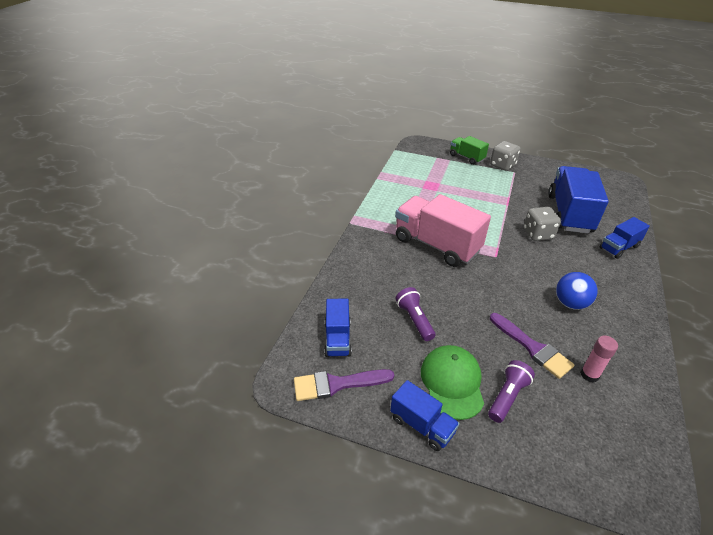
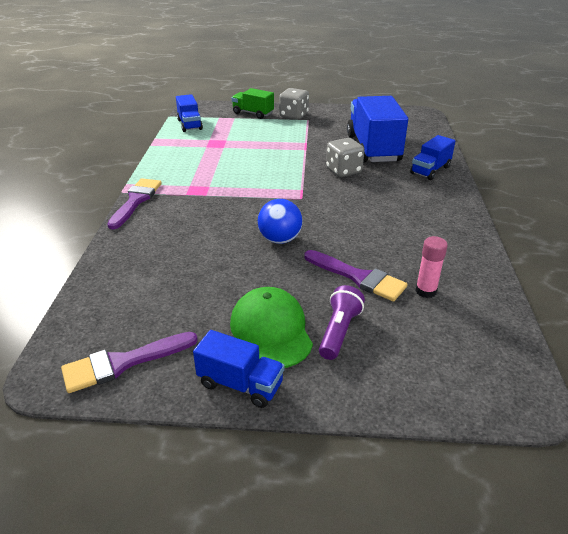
camera: 15 degrees left, 5 degrees down
blue truck [324,299,352,357] -> blue truck moved to [176,94,203,132]
pink truck [395,194,491,267] -> none
purple flashlight [396,287,435,341] -> none
blue ball [556,272,598,310] -> blue ball moved to [258,199,302,244]
none -> purple brush [107,178,162,230]

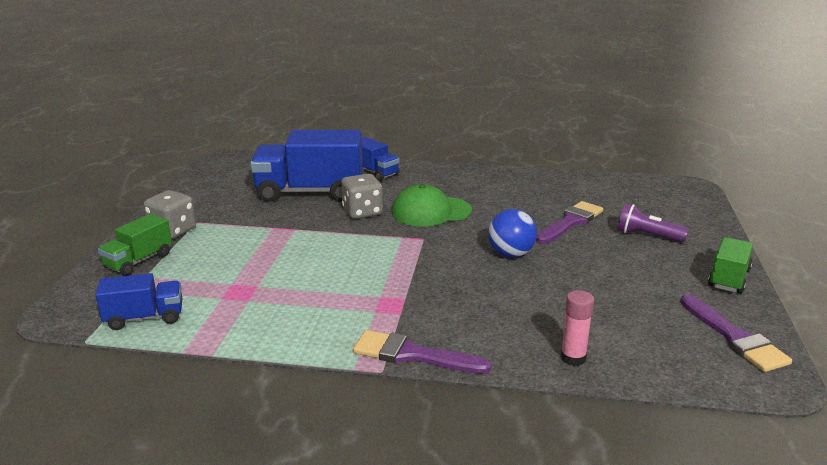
camera: 85 degrees left, 10 degrees down
blue truck [193,330,284,408] -> green truck [708,237,753,293]
green cap [230,287,313,368] -> green cap moved to [392,184,472,227]
pink glue stick [415,236,448,298] -> pink glue stick moved to [561,290,594,366]

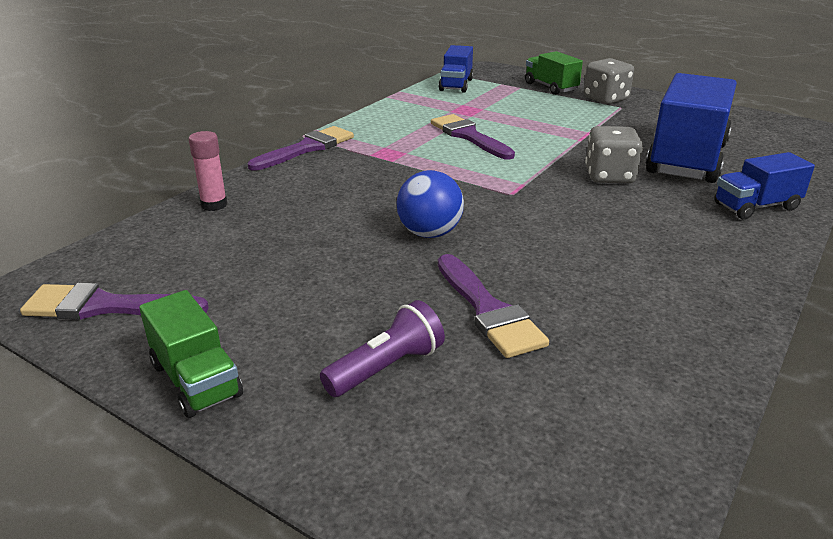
camera: 115 degrees right, 5 degrees up
green cap [392,184,472,227] -> none
none -> purple brush [431,114,515,160]

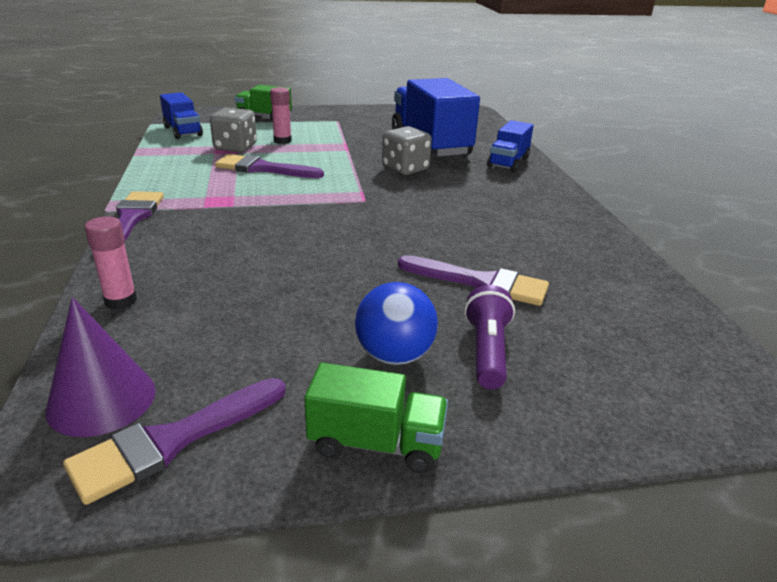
camera: 45 degrees left, 0 degrees up
blue ball [396,170,464,238] -> blue ball moved to [355,282,438,365]
grey dice [583,58,634,104] -> grey dice moved to [210,108,257,152]
none -> purple cone [46,297,156,437]
none -> pink glue stick [270,87,292,144]

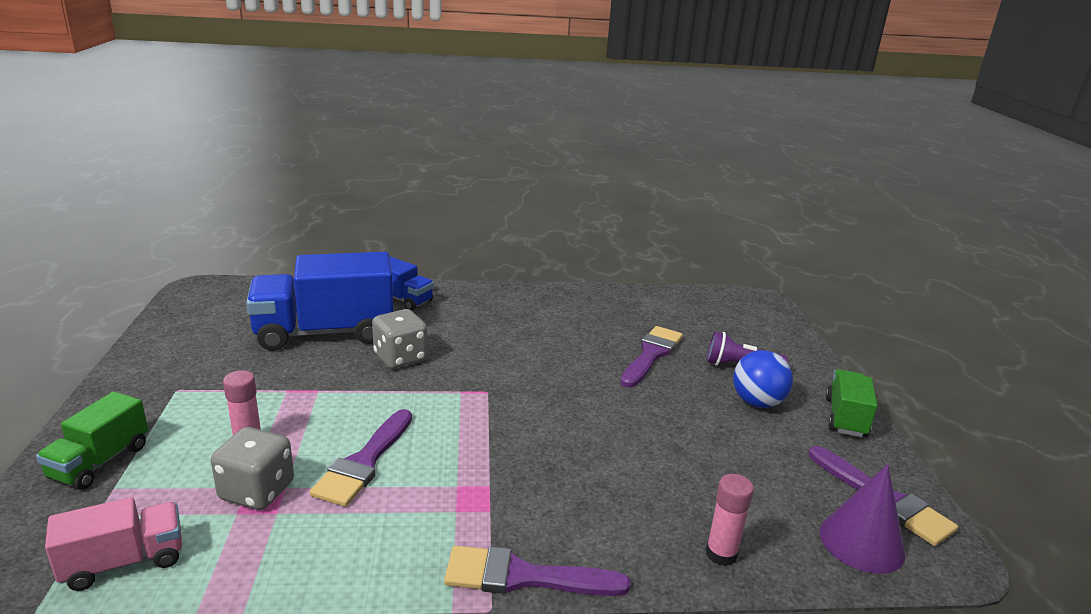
camera: 85 degrees left, 5 degrees down
blue truck [160,92,203,139] -> pink truck [45,497,182,591]

